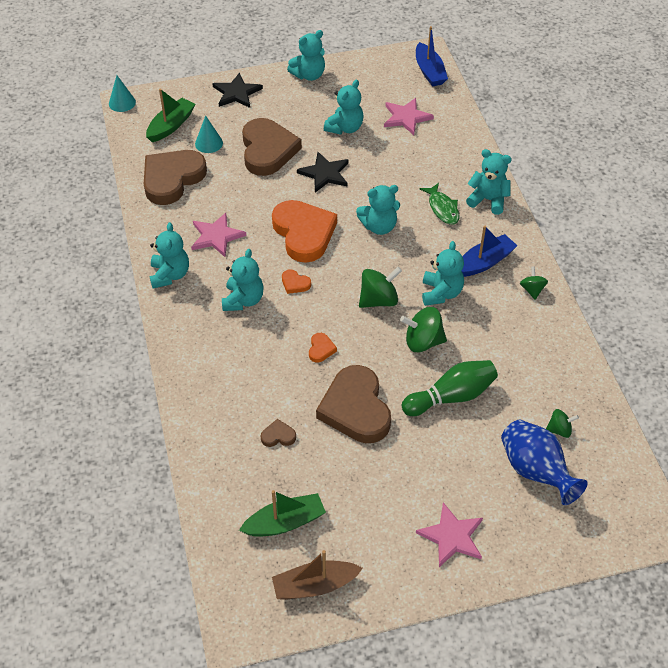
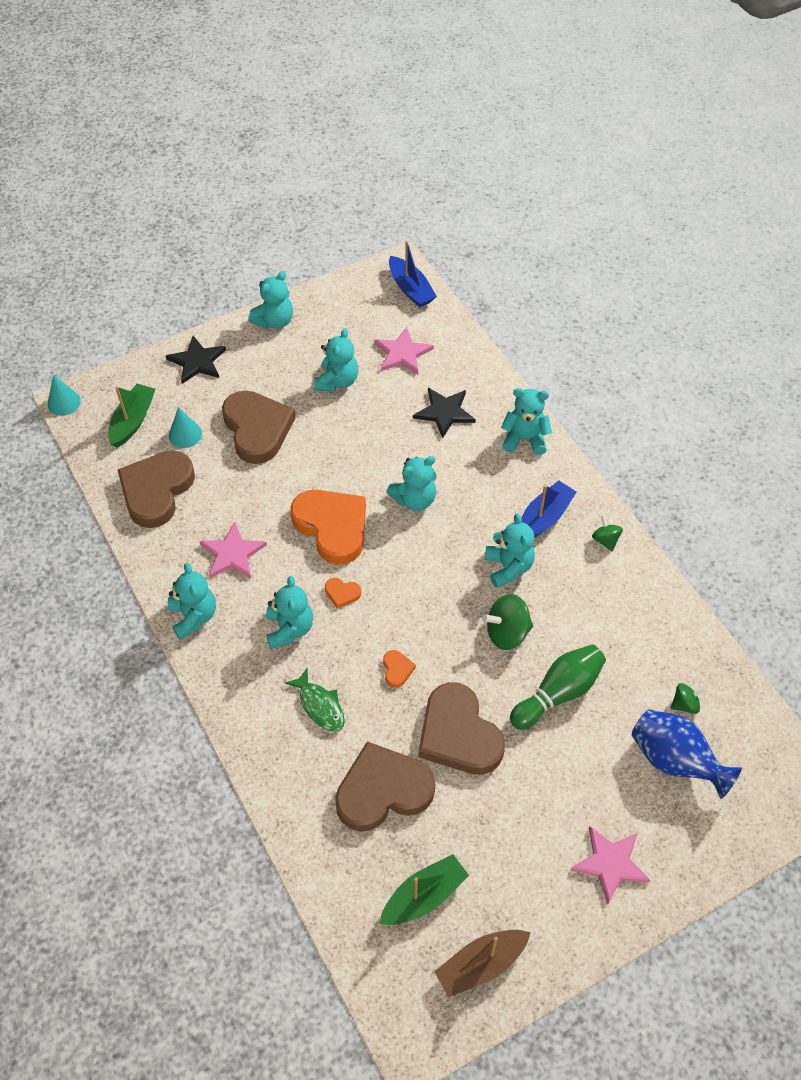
camera: 15 degrees left, 5 degrees up
brown heart [261,419,296,447] -> brown heart [335,741,435,832], size x2.47
black star [297,152,349,193] -> black star moved to [413,388,476,438]
green spinning top [359,267,402,308] -> none
green fish [420,183,459,225] -> green fish moved to [285,667,345,732]

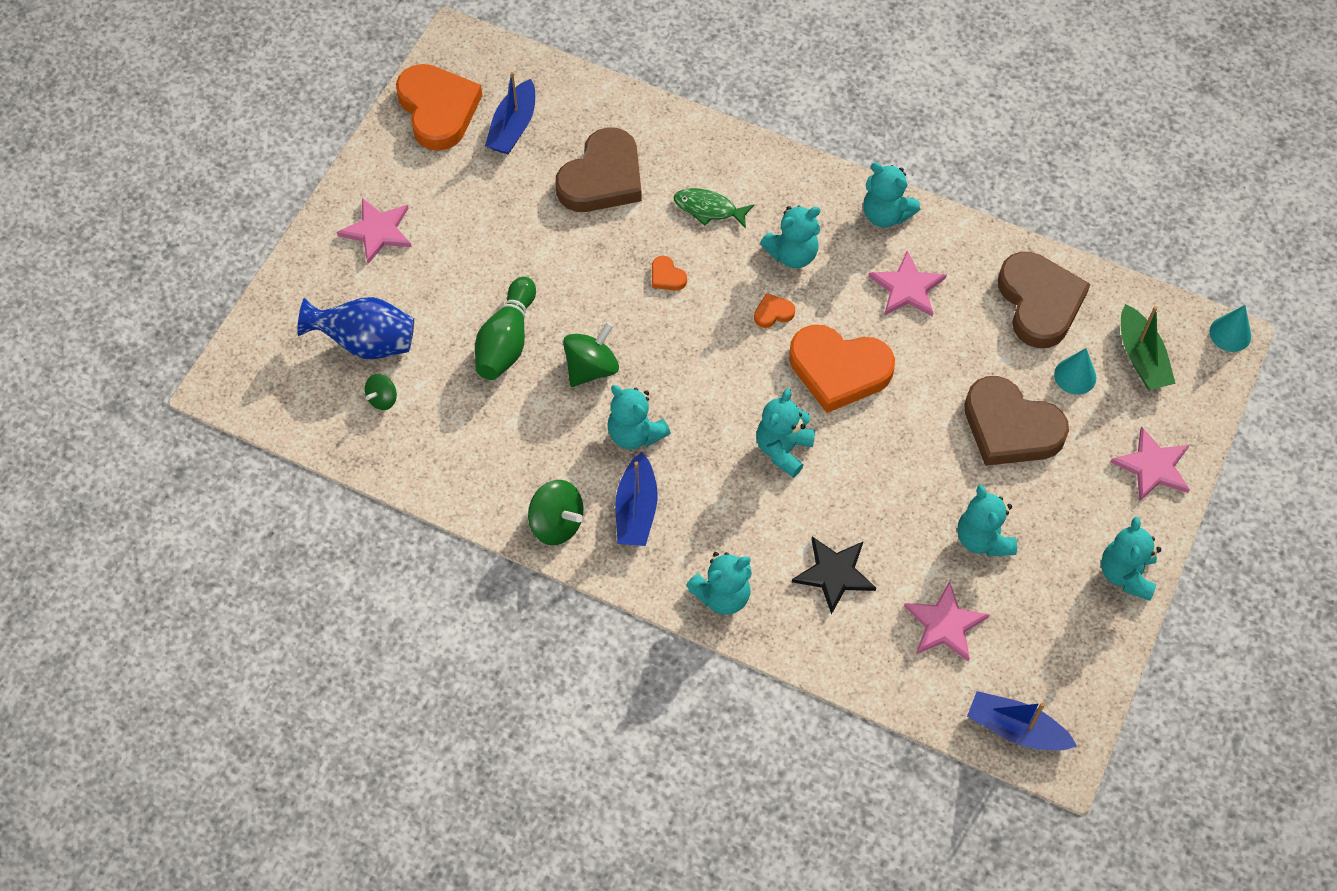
camera: 145 degrees right, 5 degrees up
black star [166,336,226,384] -> pink star [1110,427,1190,502]
turquoise teddy bear [266,576,313,649] -> turquoise teddy bear turned 75 degrees counterclockwise [760,206,820,268]
green boat [379,854,469,925] -> blue boat [485,72,535,154]
brown heart [419,682,505,775] -> none
brown boat [434,930,531,997] -> orange heart [396,64,482,151]
green spinning top [592,515,623,551] -> green spinning top [528,480,583,546], size x1.70

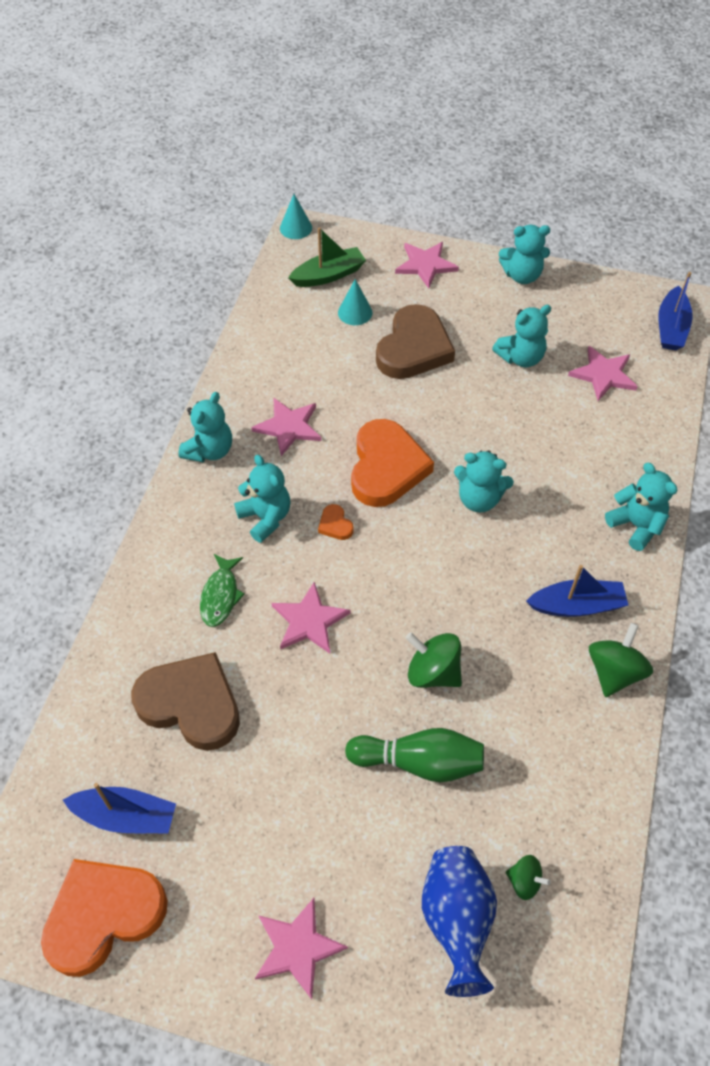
camera: 100 degrees left, 5 degrees down
turquoise teddy bear [608,385,671,450] -> none
orange heart [652,256,687,291] -> pink star [271,582,351,653]
black star [792,536,876,615] -> none
brown heart [998,252,1091,348] -> none

